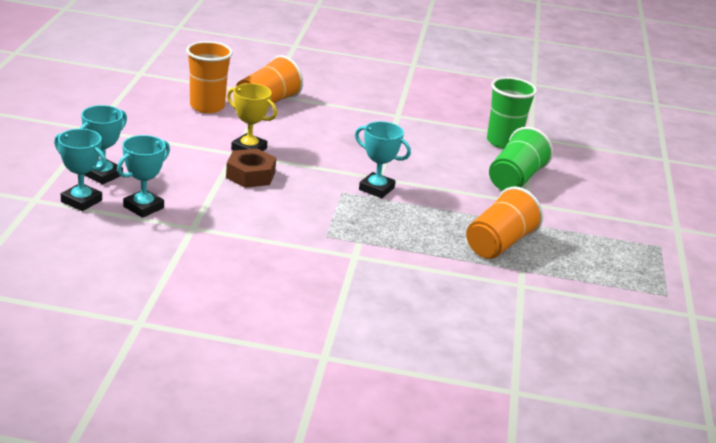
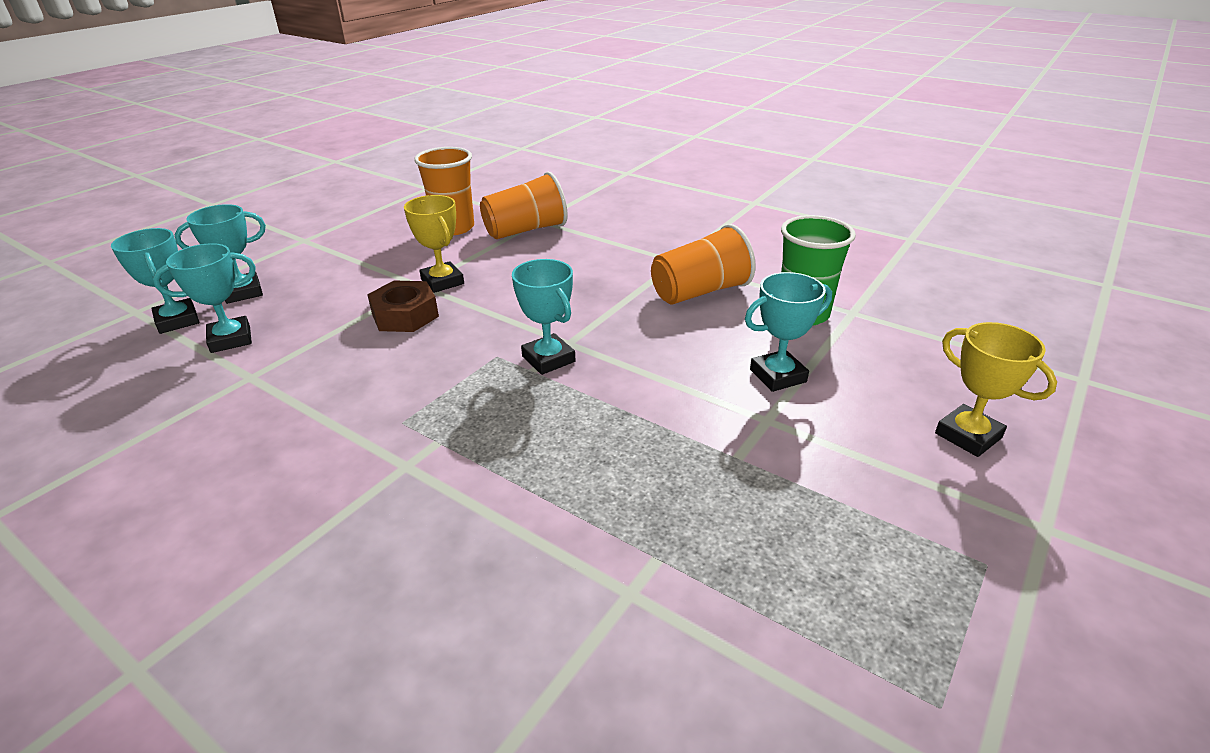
camera: 30 degrees right, 5 degrees up
orange cup [466,187,543,259] -> orange cup moved to [651,224,756,305]
green cup [489,127,553,191] -> turquoise trophy [745,272,832,392]
none -> yellow trophy [935,322,1057,457]

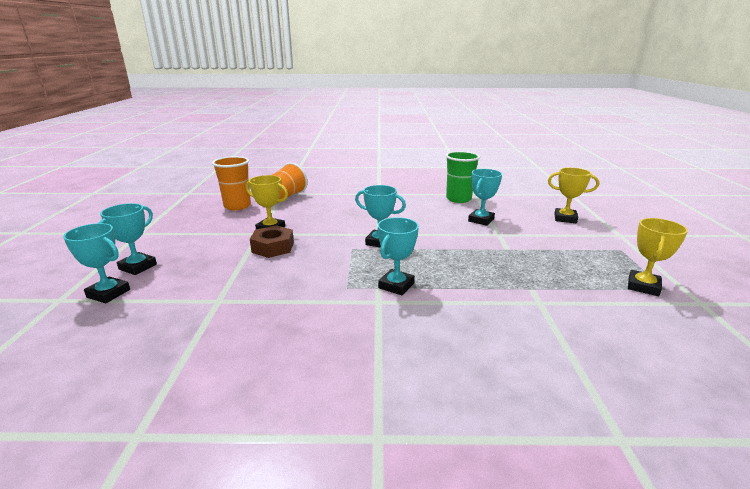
camera: 35 degrees left, 10 degrees down
turquoise trophy [153,243,256,353] -> turquoise trophy moved to [378,217,419,295]
orange cup [651,224,756,305] -> none
none -> yellow trophy [628,218,688,296]

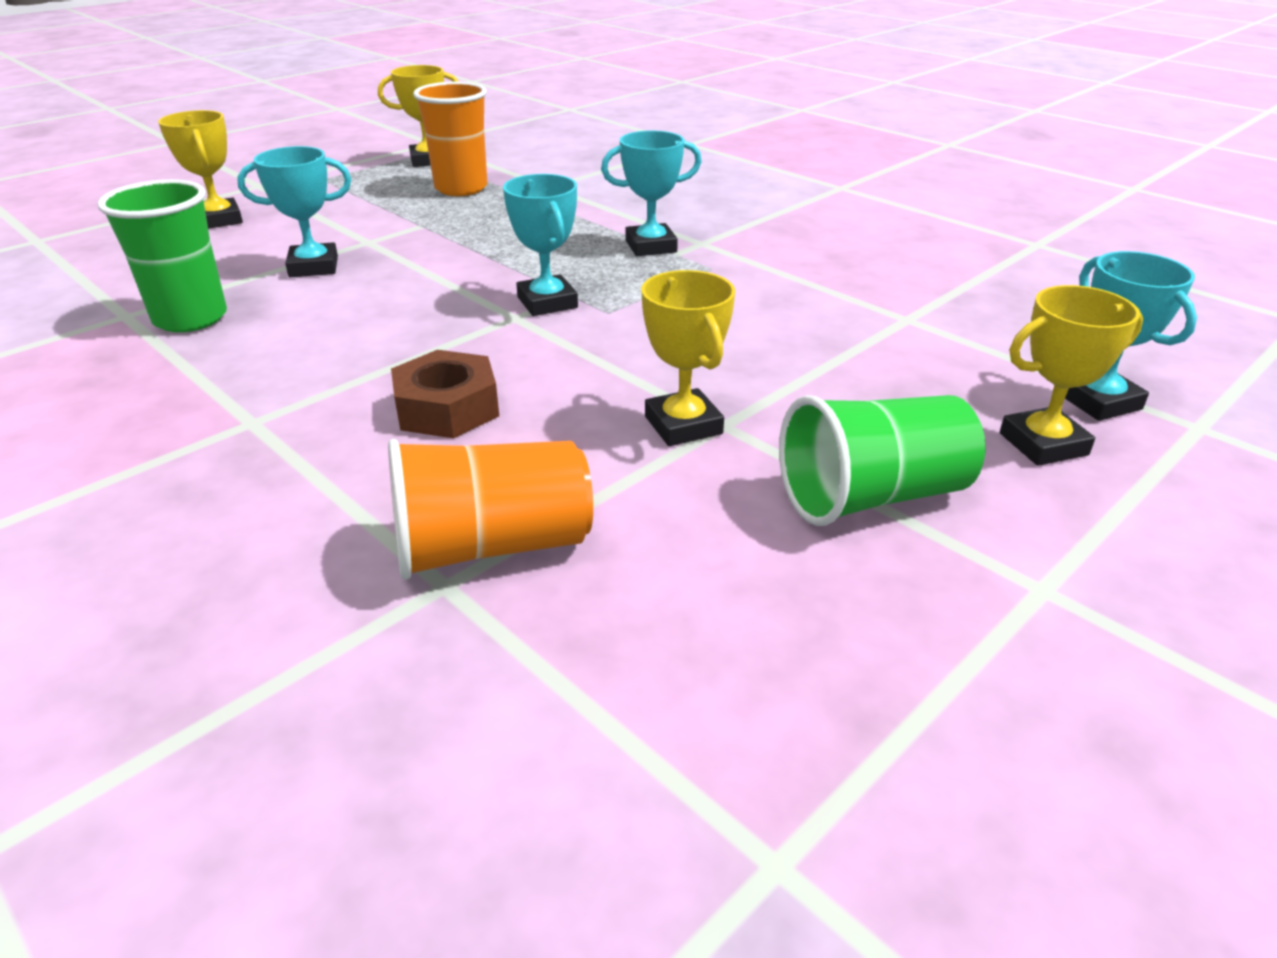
camera: 135 degrees left, 10 degrees up
turquoise trophy [99,203,157,275] -> yellow trophy [1000,285,1143,466]
orange cup [212,156,251,211] -> orange cup moved to [413,82,487,196]
brown nut [250,225,294,258] -> brown nut moved to [391,350,499,438]
none -> green cup [779,395,986,526]

